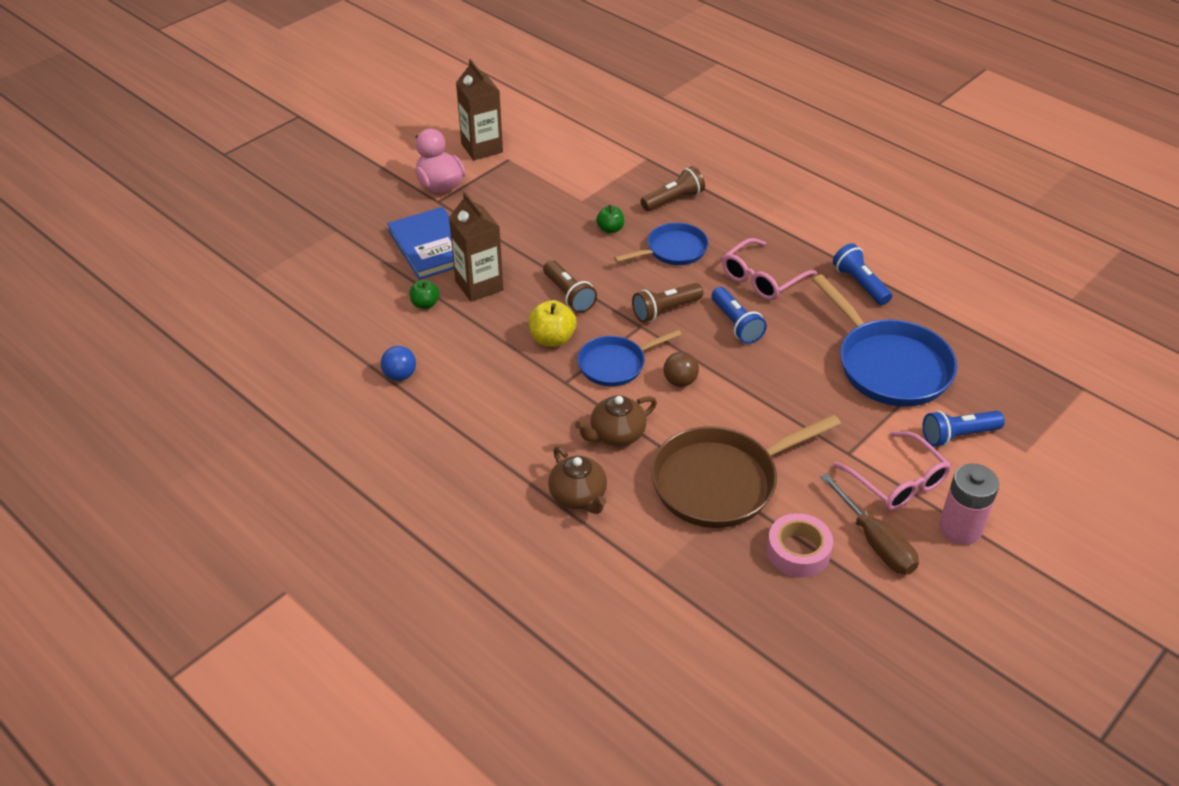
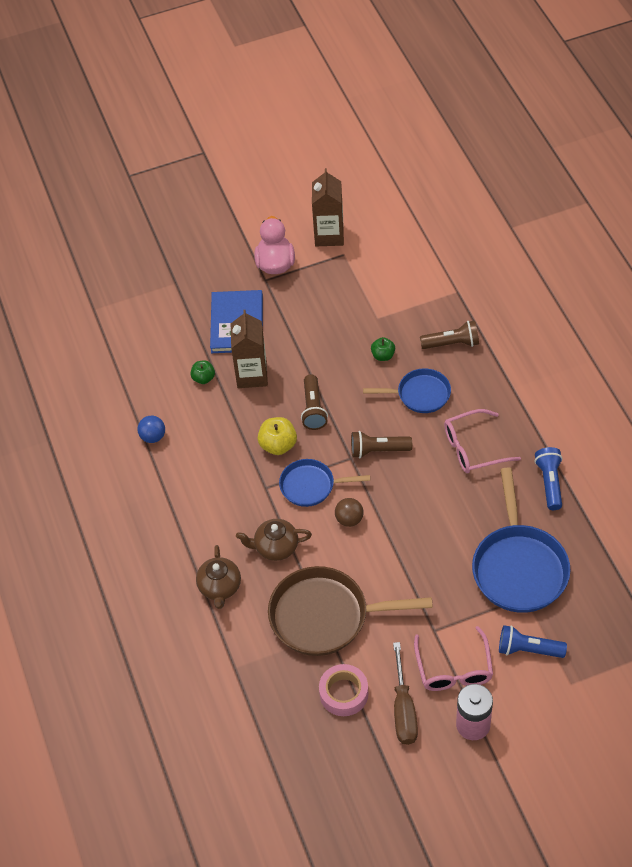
camera: 30 degrees right, 10 degrees up
blue flashlight [711,287,767,344] -> none

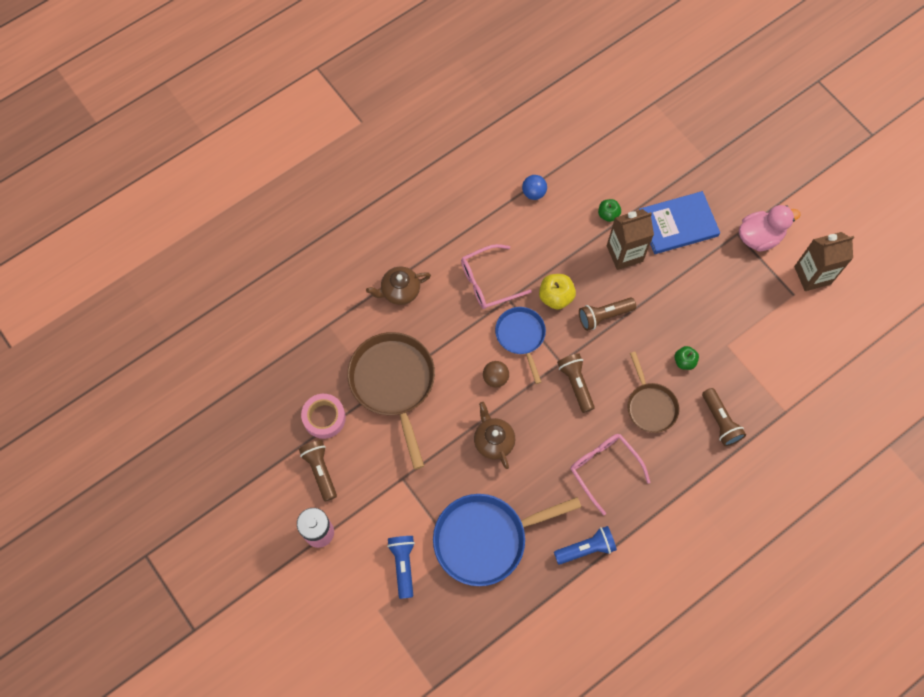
camera: 70 degrees right, 15 degrees up
brown teapot [236,519,312,561] -> brown teapot moved to [474,402,515,469]
blue pan [363,368,451,413] -> brown pan [627,352,679,433]
brown screwdriver [393,642,418,745] -> brown flashlight [299,440,337,501]
pink glasses [414,626,493,691] -> pink glasses moved to [461,244,532,309]

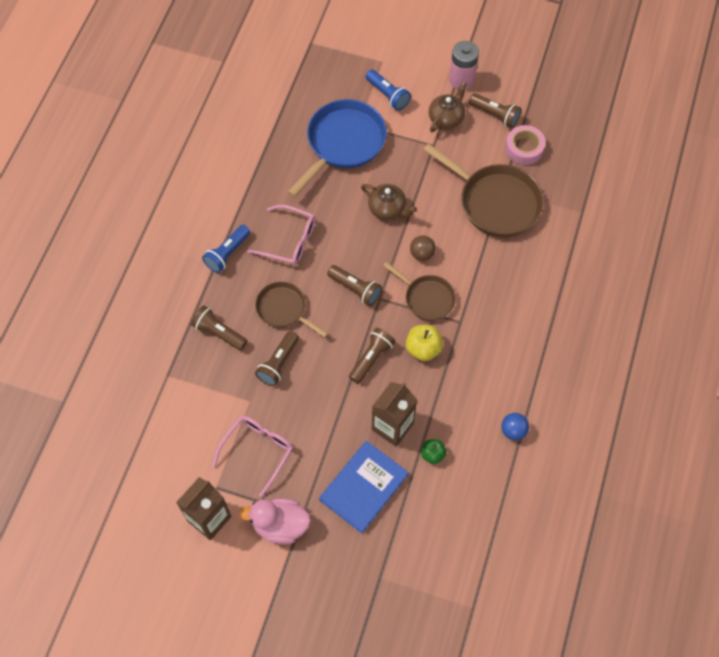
camera: 145 degrees right, 5 degrees down
brown teapot [366,267,431,305] -> brown teapot moved to [429,81,467,132]
pink glasses [461,244,532,309] -> pink glasses moved to [212,416,293,497]
blue pan [495,307,546,384] -> brown pan [383,262,456,321]
blue flashlight [554,526,617,565] -> blue flashlight moved to [202,225,250,273]
green apple [674,346,699,370] -> brown flashlight [255,331,299,386]
pink duck [739,205,800,252] -> pink duck turned 60 degrees clockwise [239,498,311,544]

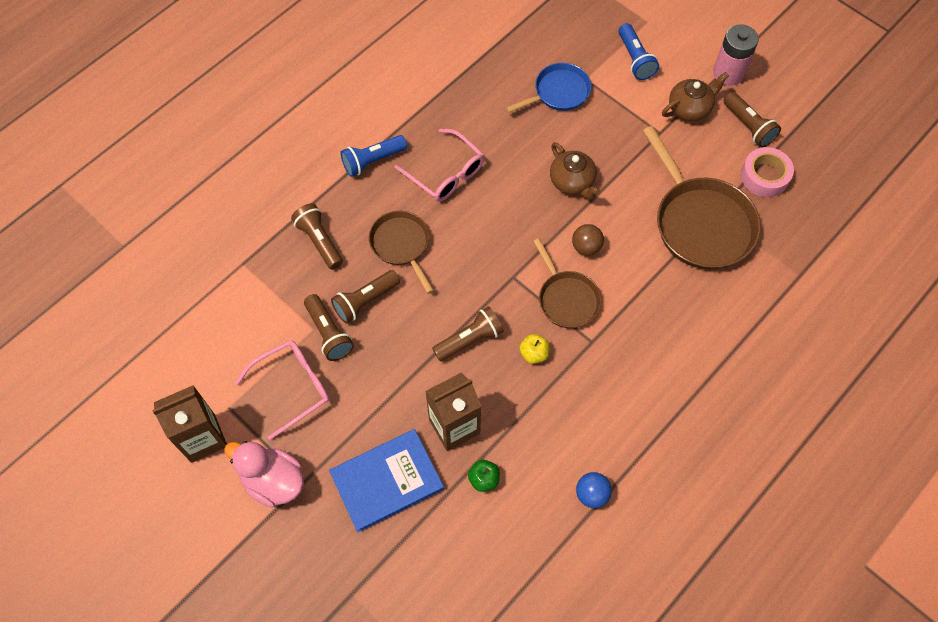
camera: 25 degrees right, 0 degrees up
blue pan [288,99,387,197] -> blue pan [506,63,591,113], size x0.59
brown flashlight [327,265,382,306] -> brown flashlight moved to [304,294,354,361]
yellow apple [406,325,443,361] -> yellow apple [520,334,550,364], size x0.65

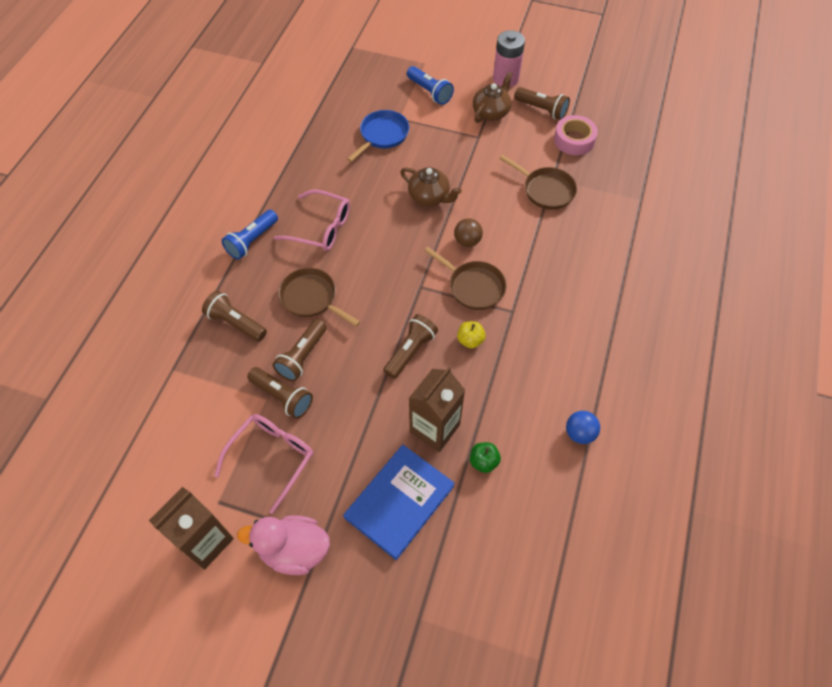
camera: 25 degrees left, 5 degrees down
brown pan [643,126,761,270] -> brown pan [500,155,577,210], size x0.59

